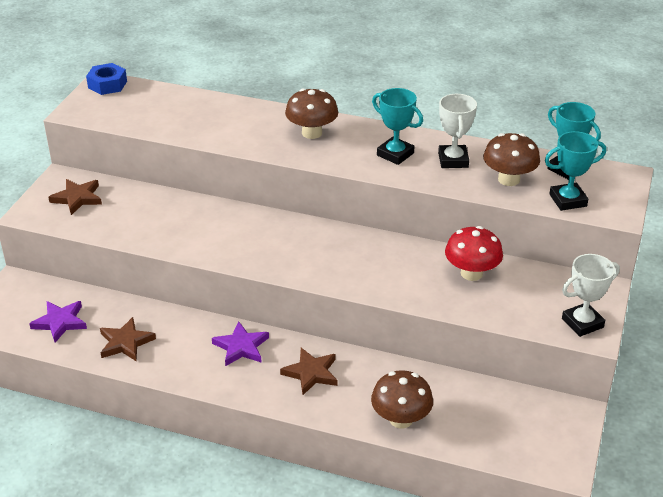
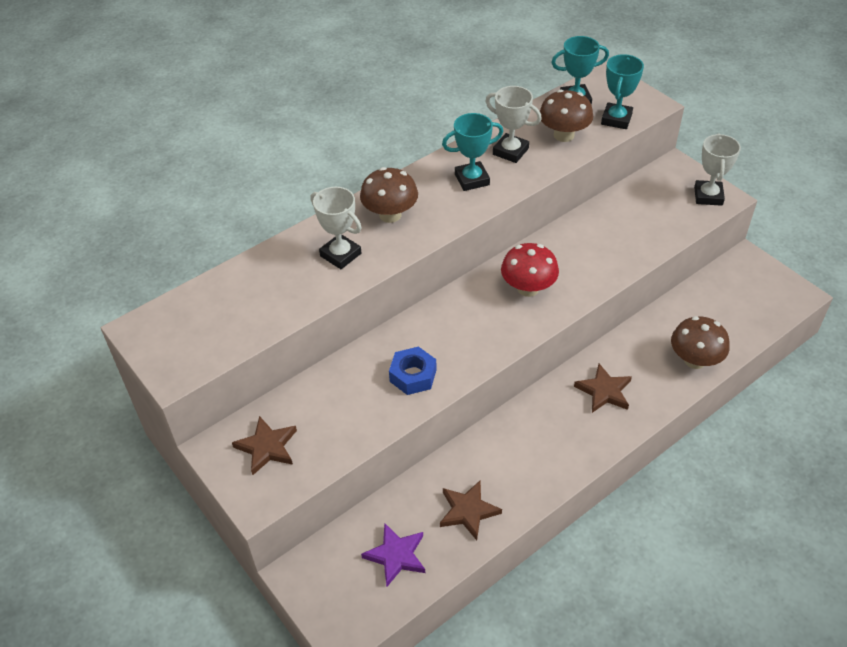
camera: 55 degrees left, 10 degrees up
blue nut [86,63,127,95] -> blue nut moved to [389,346,437,395]
purple star [212,321,269,366] -> none
red mushroom [445,226,503,281] -> red mushroom moved to [501,243,559,297]
none -> white trophy [311,187,362,269]

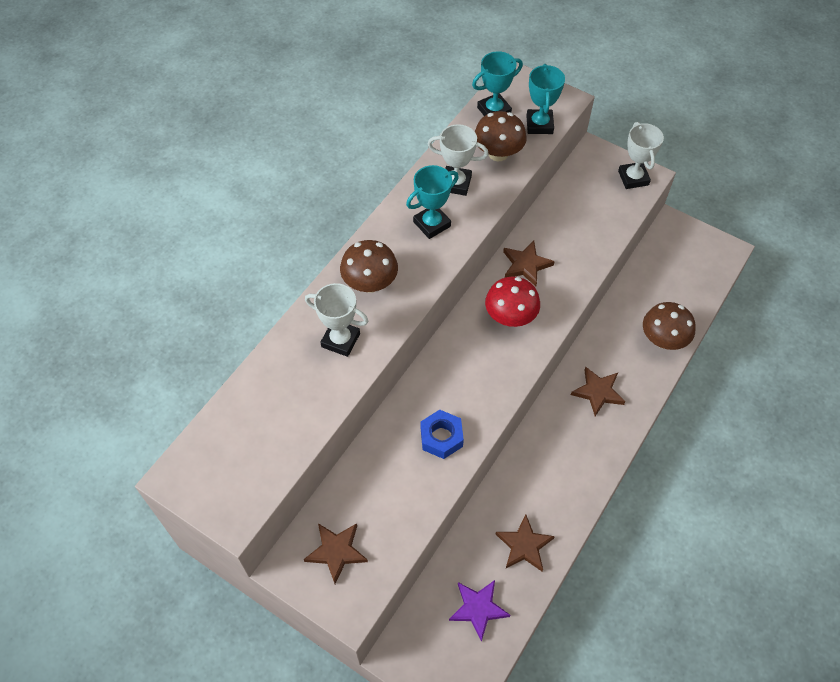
camera: 20 degrees left, 10 degrees up
none -> brown star [503,241,555,287]

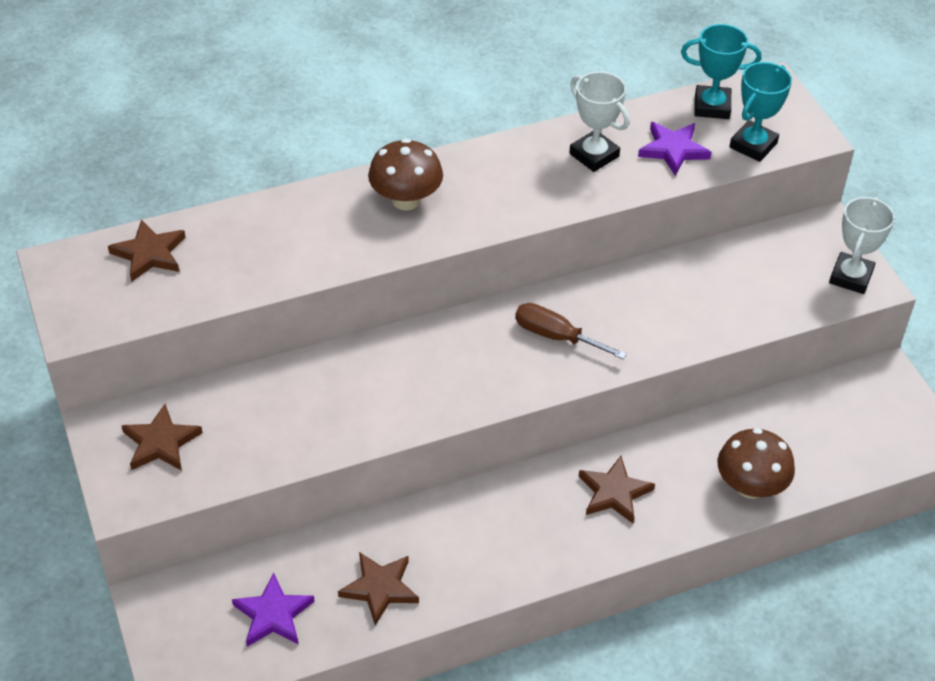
camera: 35 degrees right, 10 degrees down
white trophy [305,283,368,357] -> none
turquoise trophy [406,165,459,239] -> none
blue nut [421,410,464,459] -> none
brown mushroom [475,111,527,161] -> purple star [638,122,711,176]
red mushroom [485,277,540,327] -> brown screwdriver [515,303,627,359]
brown star [503,241,555,287] -> brown star moved to [108,219,186,282]

